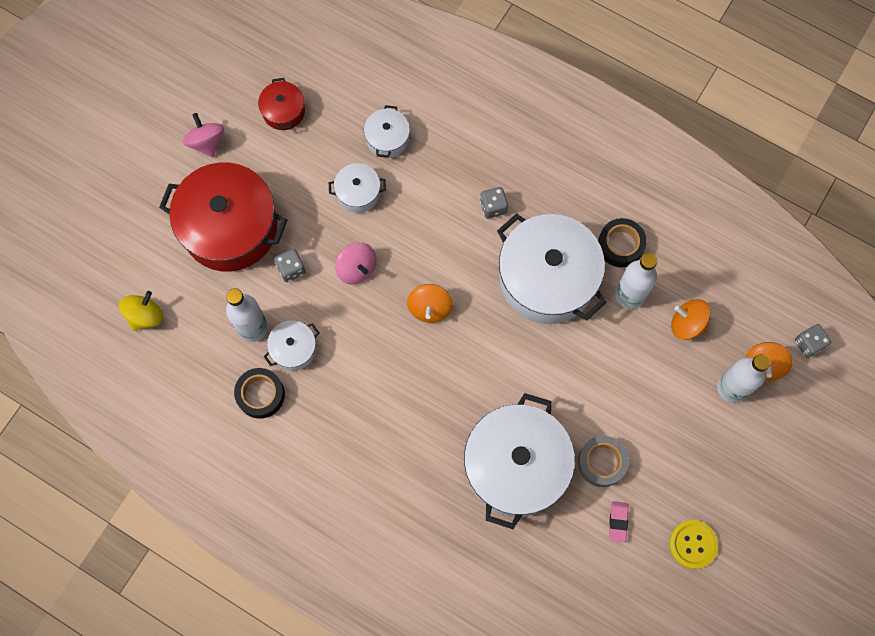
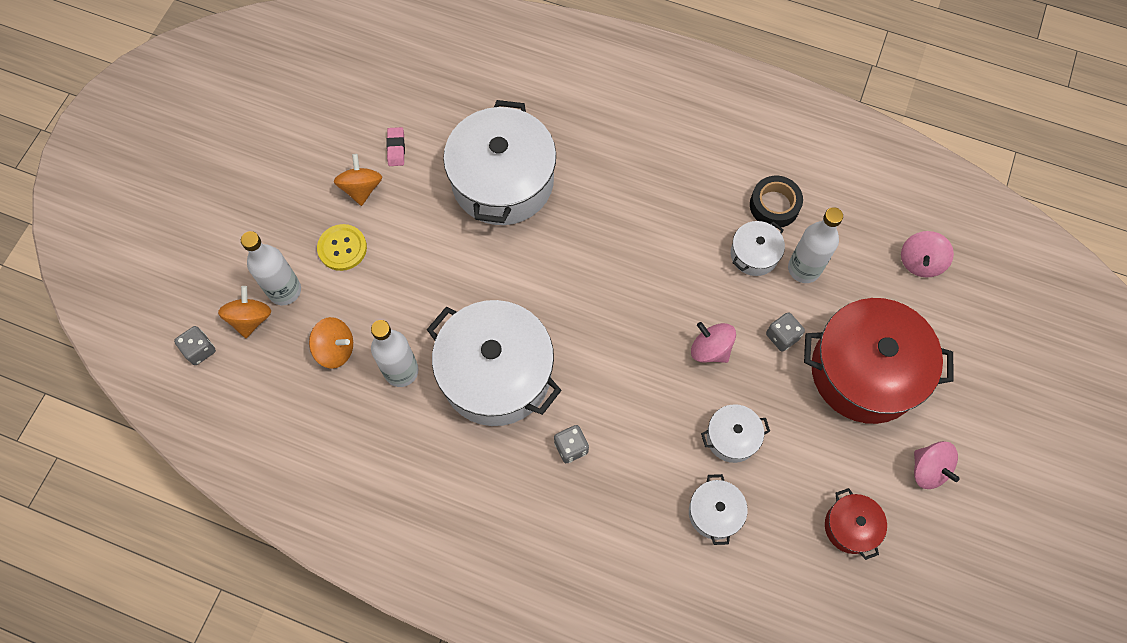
camera: 170 degrees right, 5 degrees down
yellow spinning top [119,291,163,331] -> pink spinning top [901,231,954,278]
orange spinning top [407,284,453,323] -> orange spinning top moved to [334,154,382,206]
grey tape [578,436,629,487] -> none
black tape [598,218,647,267] -> none
yellow button [669,520,718,569] -> yellow button moved to [317,224,367,271]

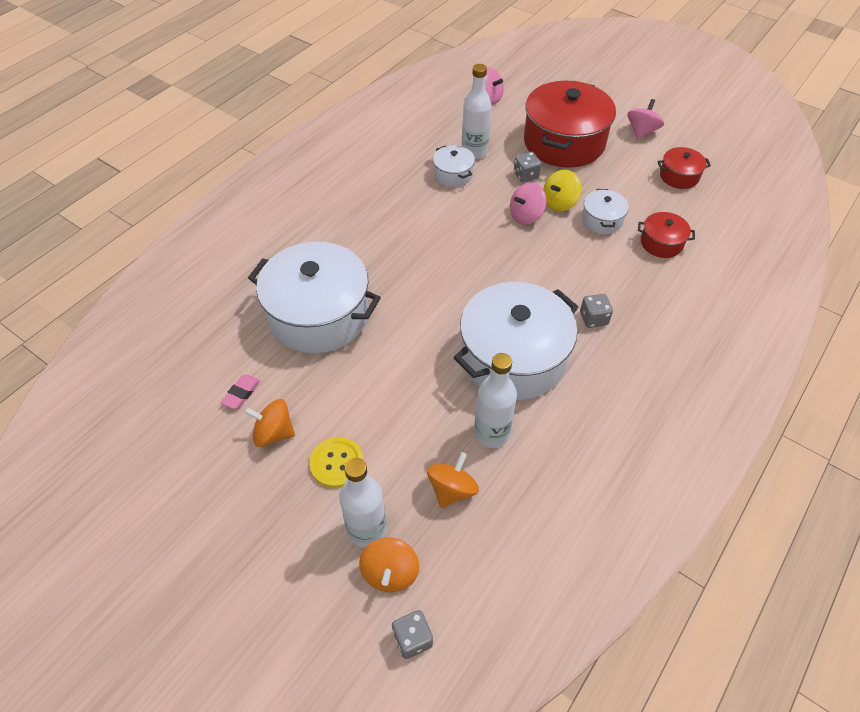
camera: 75 degrees left, 15 degrees down
orange spinning top [218,286,271,338] -> orange spinning top turned 105 degrees counterclockwise [359,537,419,592]
pink eraser [386,127,405,166] -> pink eraser turned 75 degrees counterclockwise [221,375,260,409]
white pot [689,474,748,545] -> red pot [638,212,695,258]
black tape [750,176,803,228] -> none
pink spinning top [914,441,960,489] -> pink spinning top turned 45 degrees counterclockwise [627,99,664,140]
none -> yellow spinning top [543,170,582,212]

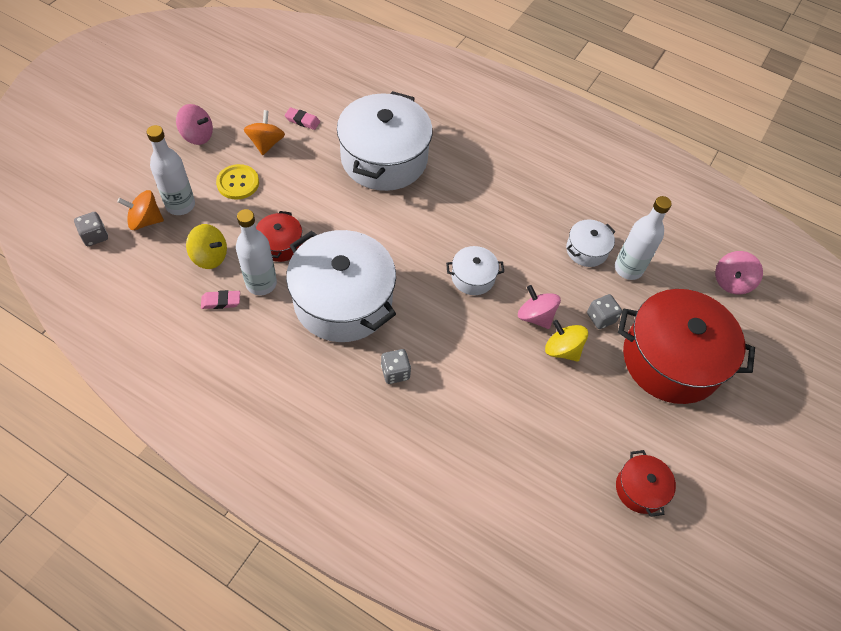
camera: 80 degrees right, 5 degrees up
orange spinning top [427,452,479,508] -> yellow spinning top [186,224,227,269]
white pot [582,189,629,234] -> white pot moved to [446,246,504,295]
pink spinning top [627,99,664,140] -> pink spinning top moved to [176,104,213,145]
red pot [638,212,695,258] -> red pot moved to [256,211,303,262]
none -> pink eraser [201,290,240,309]

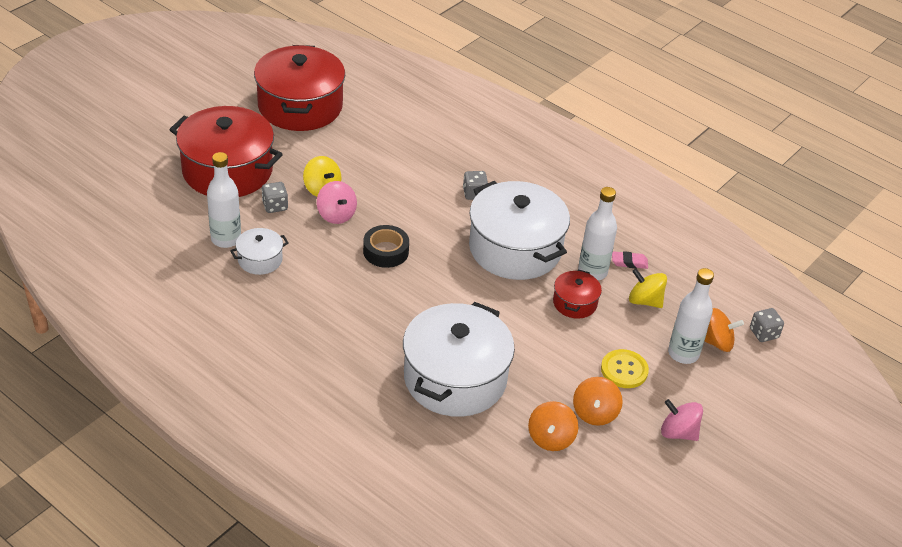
camera: 170 degrees left, 15 degrees down
pink eraser [285,107,320,130] -> orange spinning top [528,401,578,451]
white pot [446,246,504,295] -> black tape [363,225,409,268]
red pot [616,450,676,517] -> red pot [254,45,345,131], size x2.17
pink spinning top [715,251,763,294] -> none

